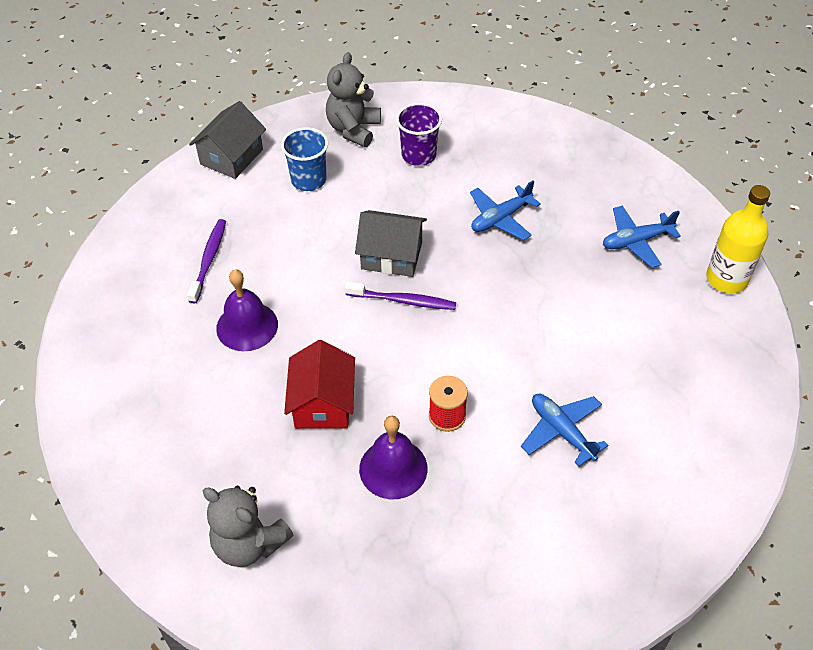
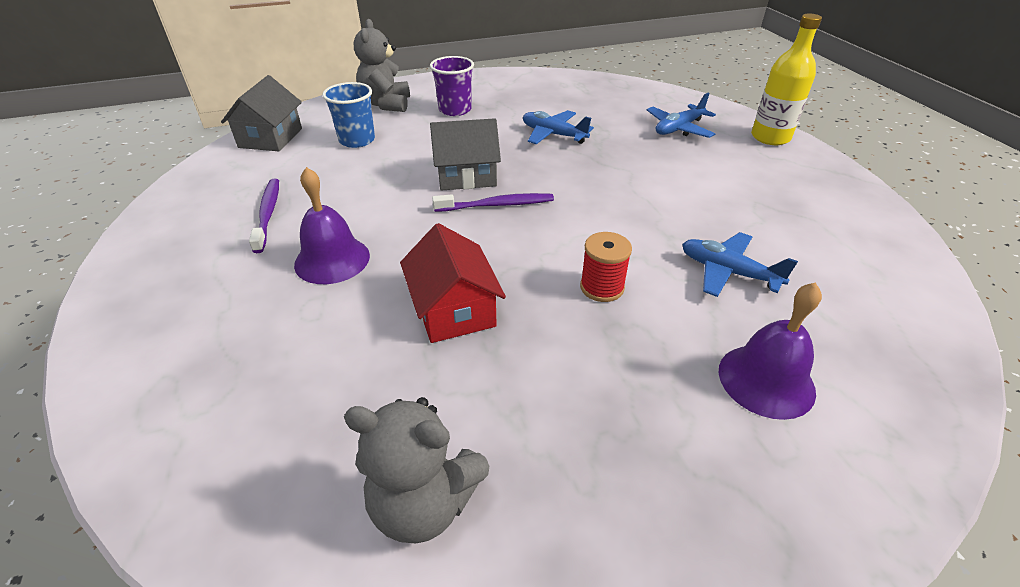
camera: 20 degrees left, 10 degrees down
purple bell [359,416,428,499] -> purple bell moved to [719,282,822,420]
blue plane [470,180,541,240] -> blue plane turned 90 degrees clockwise [523,110,594,144]

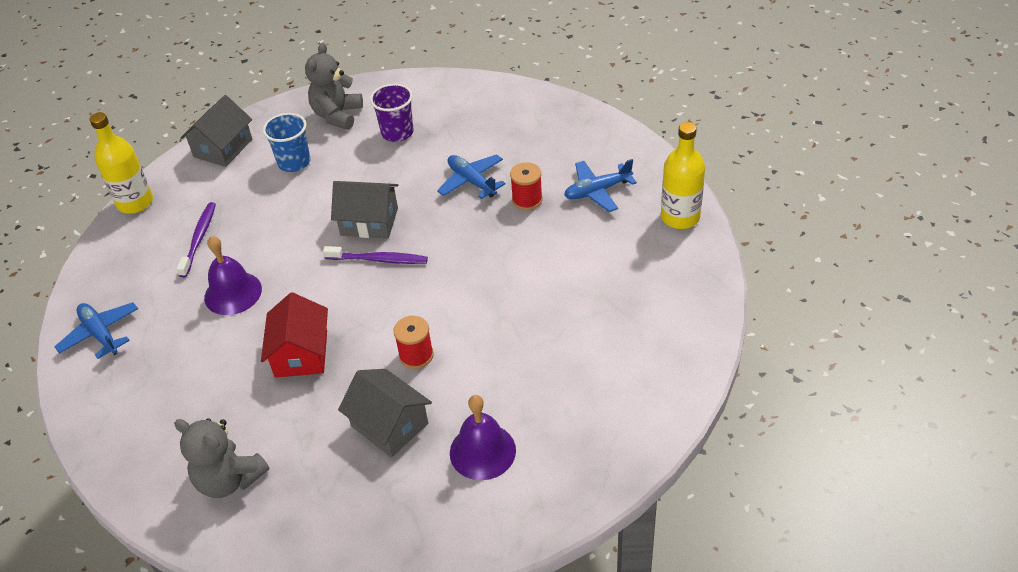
camera: 20 degrees right, 5 degrees up
blue plane [682,232,798,297] -> blue plane moved to [54,302,138,359]
none -> yellow bottle [90,112,153,214]
none -> grey house [338,369,432,457]
none -> red spool [510,162,543,210]

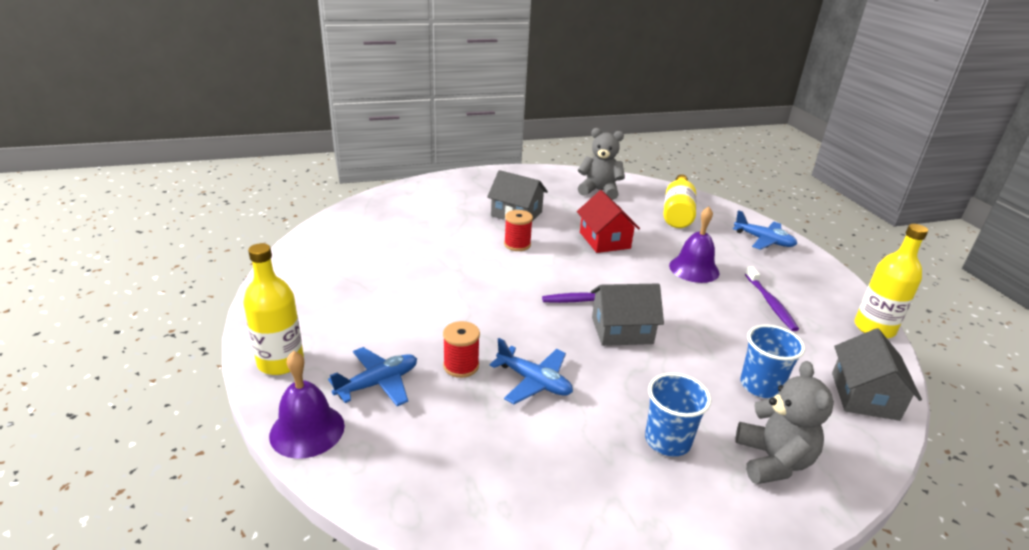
camera: 160 degrees right, 15 degrees down
purple cup [370,84,414,142] -> blue cup [645,373,712,456]
purple bell [450,395,516,480] -> purple bell moved to [269,351,345,459]
none -> yellow bottle [664,174,696,228]

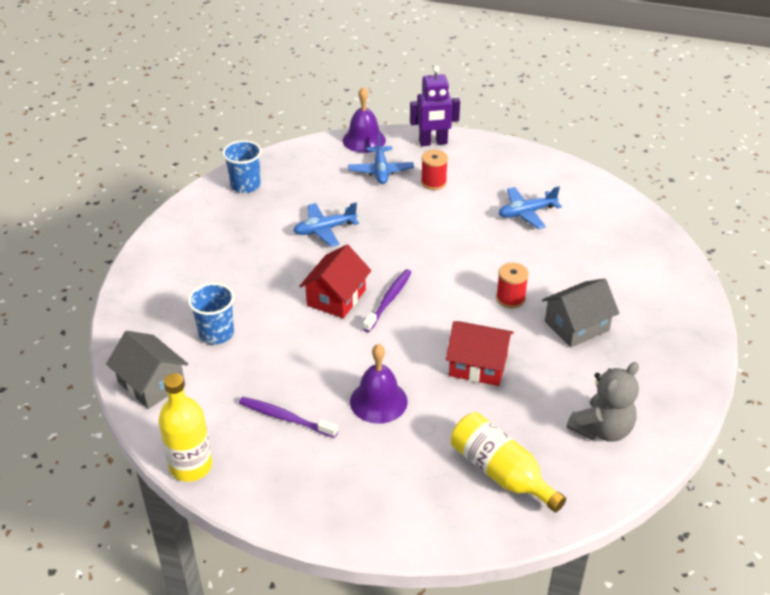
camera: 125 degrees right, 10 degrees up
yellow bottle [243,243,304,375] -> purple robot [410,66,460,146]
red spool [443,321,480,378] -> red spool moved to [421,150,448,190]
grey house [591,283,664,346] -> red house [299,245,371,318]
blue cup [645,373,712,456] -> blue cup moved to [222,140,262,193]
blue plane [733,210,797,250] -> blue plane moved to [498,186,562,229]
grey teddy bear [736,361,834,484] -> none

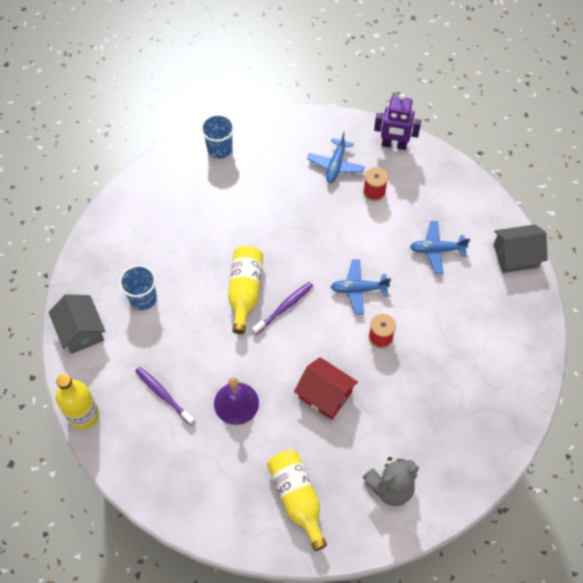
camera: 20 degrees right, 20 degrees up
blue plane [293,202,359,247] -> blue plane moved to [331,259,391,315]
red house [299,245,371,318] -> yellow bottle [228,246,263,334]
purple bell [343,87,386,153] -> none
grey house [542,279,619,347] -> grey house moved to [494,224,548,273]

